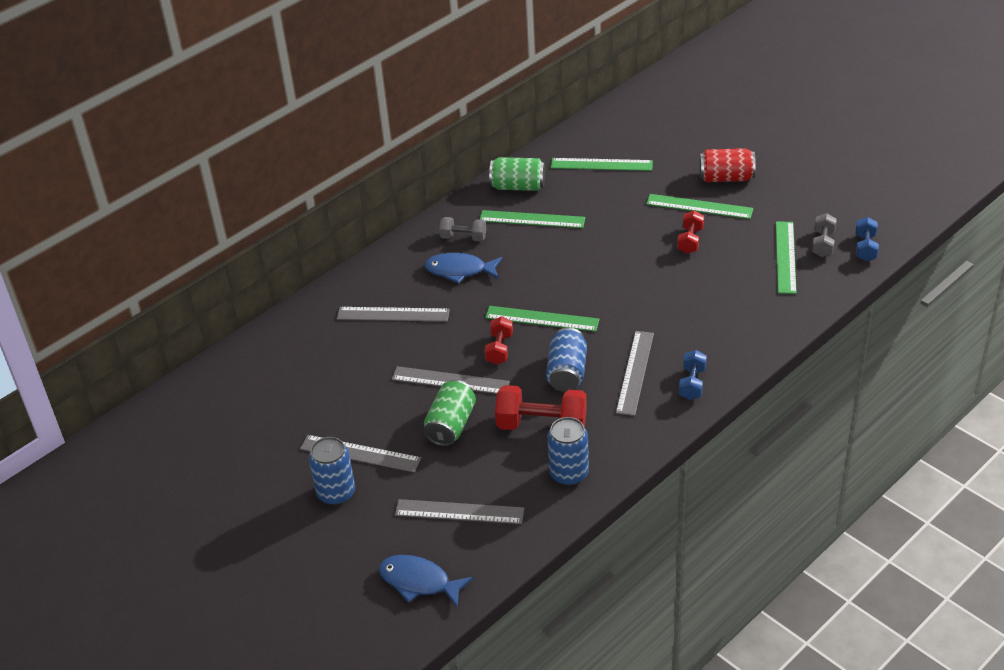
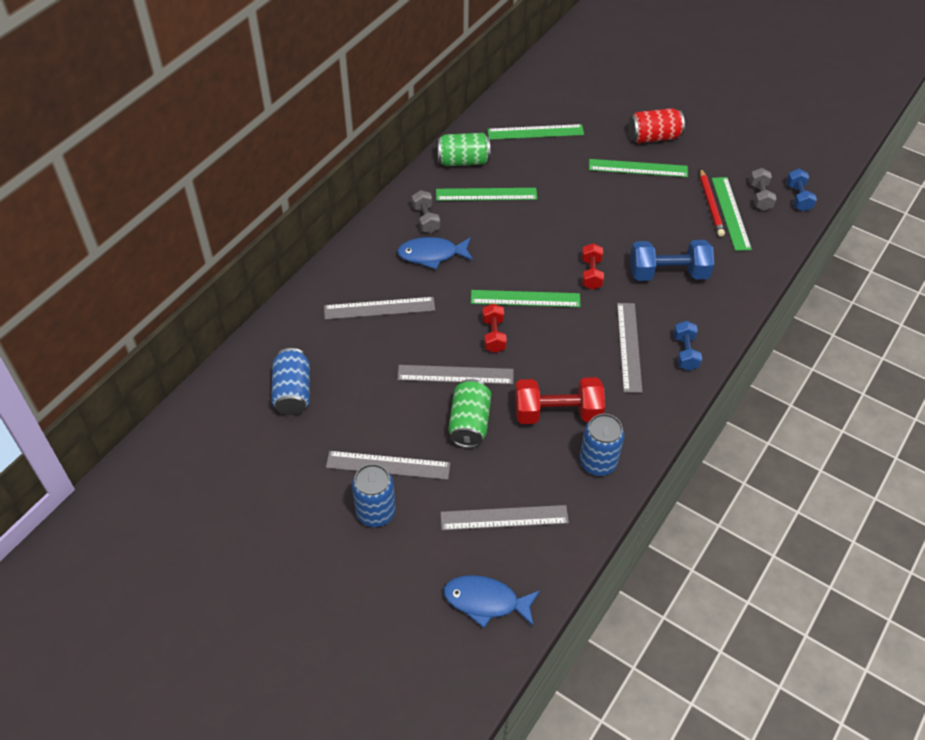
camera: 15 degrees left, 10 degrees up
grey dumbbell [439,217,486,241] -> grey dumbbell turned 75 degrees clockwise [412,190,440,233]
blue can [546,327,587,392] -> blue can moved to [271,348,310,415]
red dumbbell [677,210,704,254] -> red dumbbell moved to [582,243,604,290]
none -> blue dumbbell [630,240,714,281]
none -> red pencil [700,169,725,237]

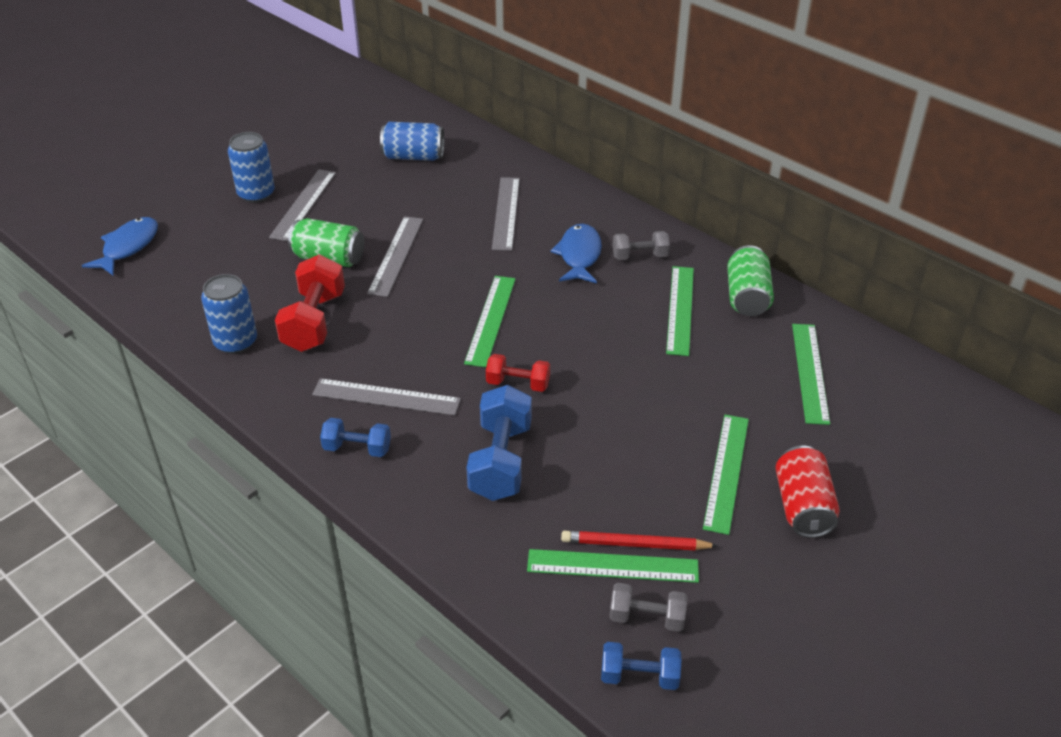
camera: 100 degrees right, 10 degrees down
grey ruler [440,505,569,530] -> none
red dumbbell [482,303,507,353] -> none

